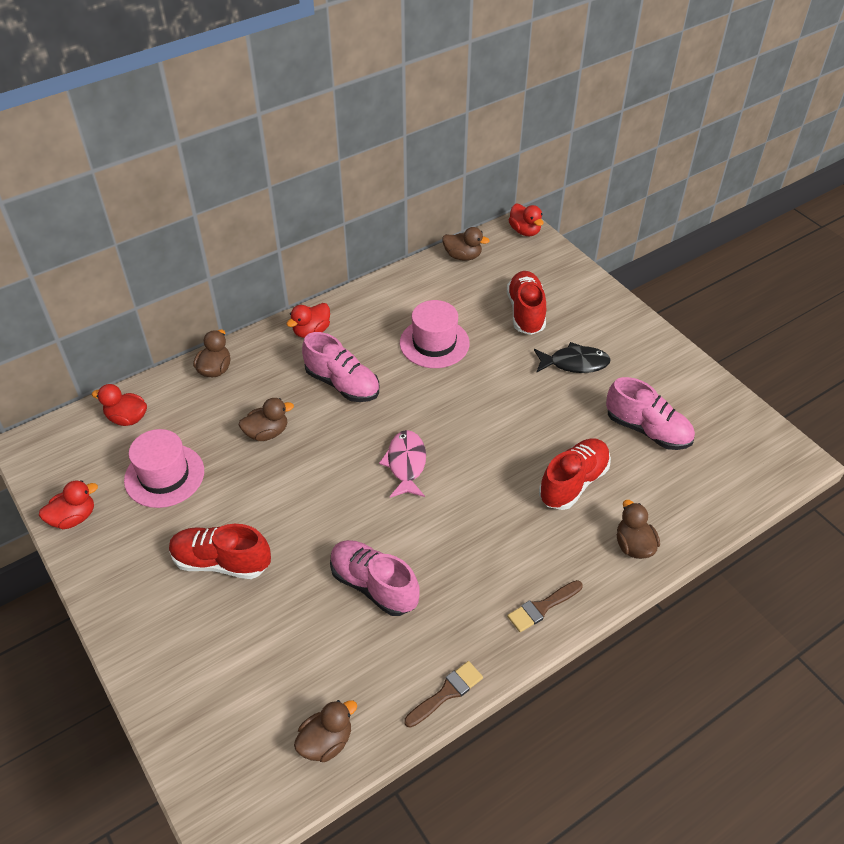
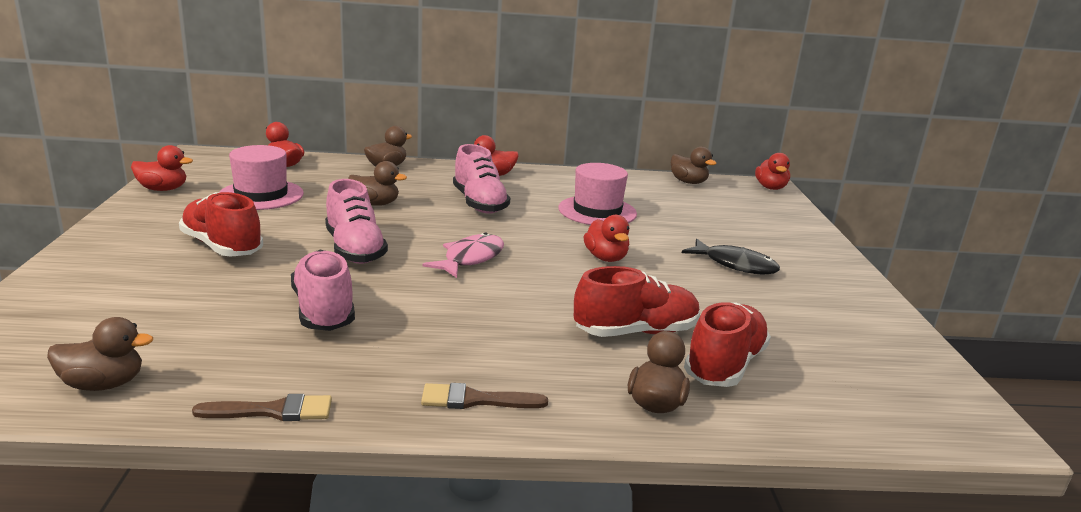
camera: 30 degrees right, 25 degrees down
red shoe [507,271,546,335] -> red shoe moved to [684,302,771,387]
pink shoe [606,377,695,450] -> pink shoe moved to [325,179,388,264]
none -> red duck [584,215,629,262]

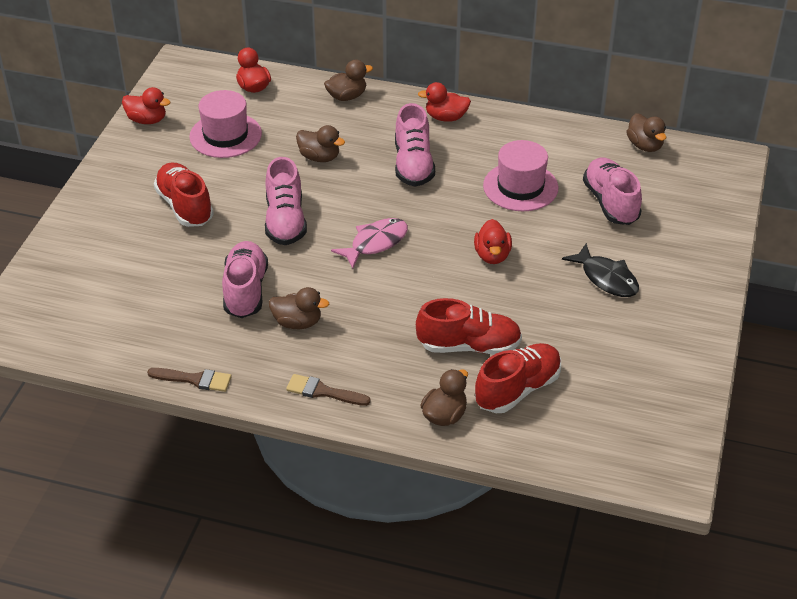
camera: 20 degrees right, 20 degrees up
brown duck [47,317,153,391] -> brown duck moved to [269,287,329,329]
red duck [755,153,790,190] -> none
none -> pink shoe [583,158,642,225]

